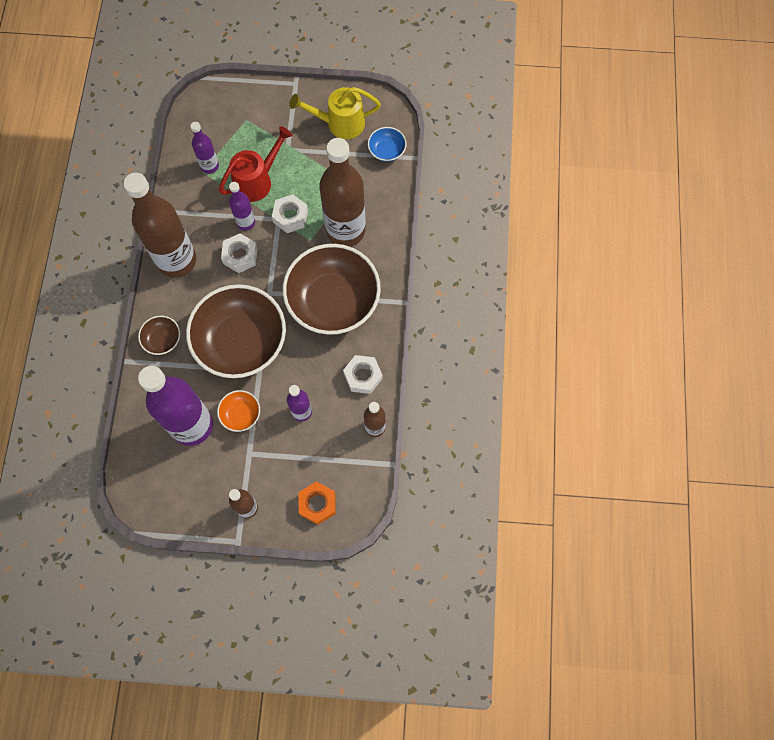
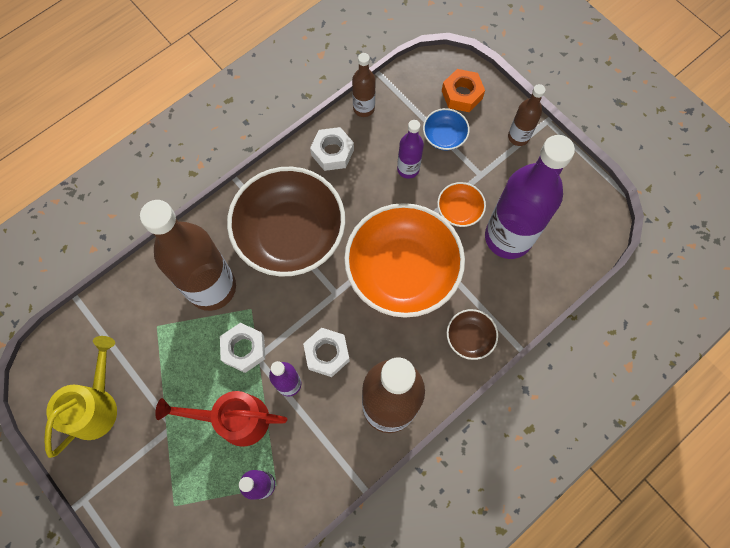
camera: 135 degrees left, 0 degrees up
brown bowl [186,284,286,378] -> orange bowl [344,203,465,318]
yellow watering can [290,87,381,139] -> yellow watering can turned 105 degrees counterclockwise [44,336,117,458]
blue bowl [368,127,407,162] -> blue bowl moved to [423,108,470,150]

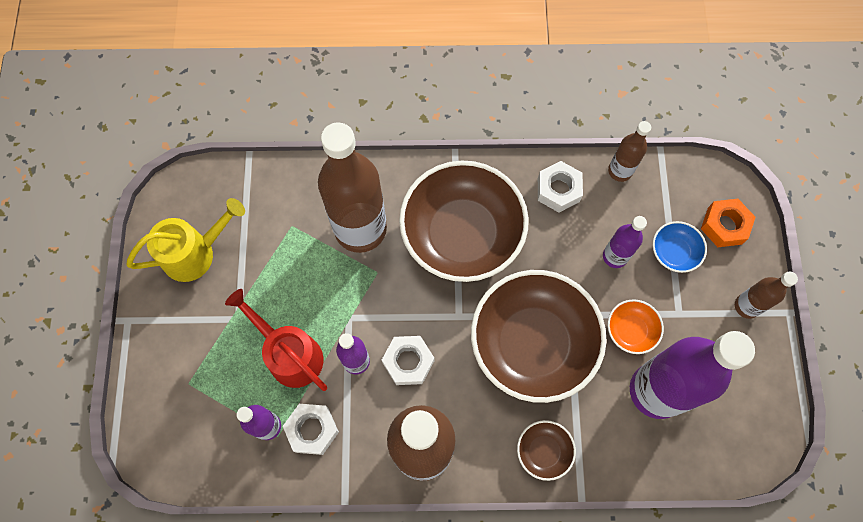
camera: 40 degrees right, 0 degrees up
white nut [220,323,265,373] -> white nut moved to [283,404,339,455]
orange bowl [344,203,465,318] -> brown bowl [471,270,607,403]

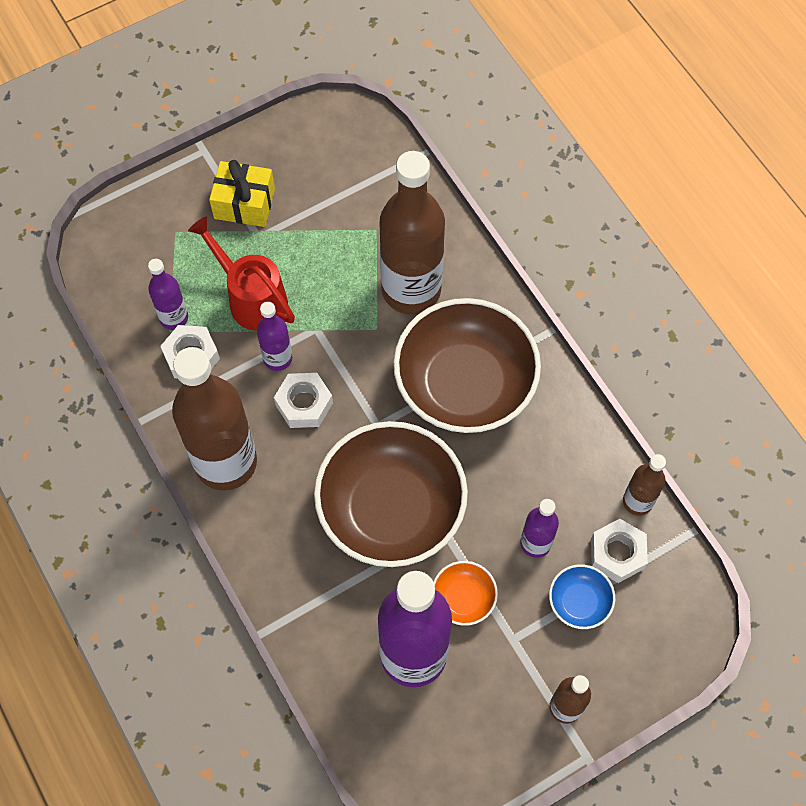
camera: 60 degrees right, 5 degrees down
yellow watering can [126,198,245,282] -> none
red watering can [225,289,327,391] -> red watering can turned 60 degrees counterclockwise [188,217,295,331]
brown bowl [517,420,576,481] -> none
white nut [538,161,583,213] -> white nut moved to [591,519,648,583]
orange nut [701,199,756,247] -> none
none -> yellow gift [209,160,275,227]

